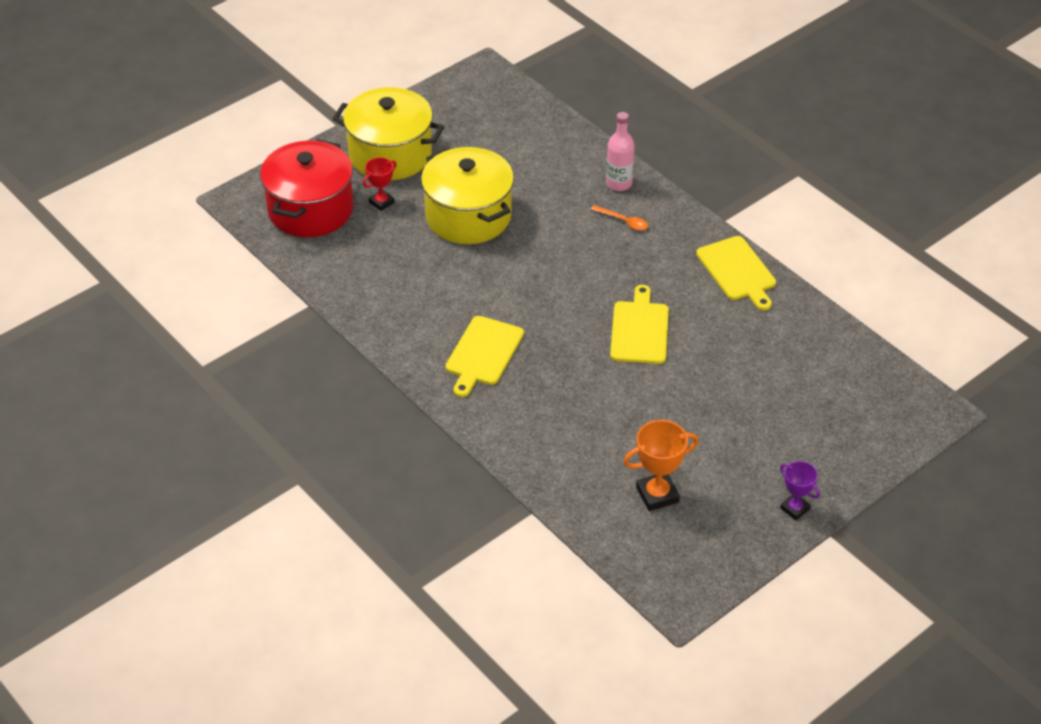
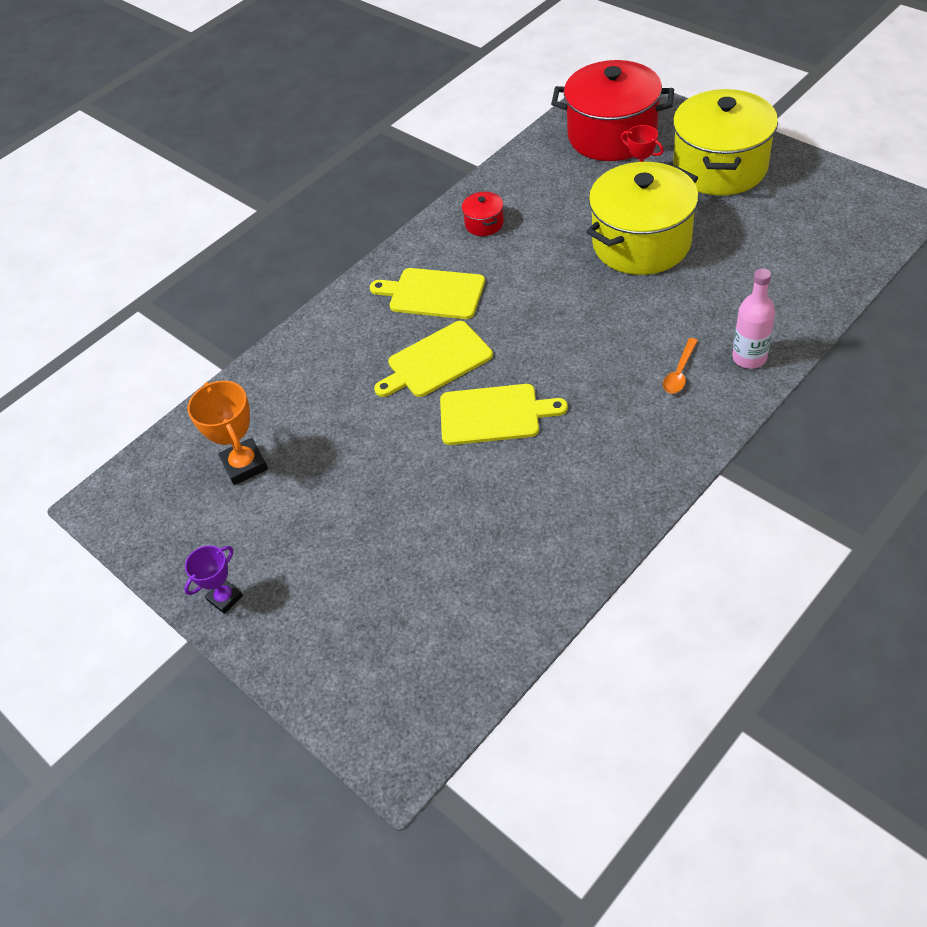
camera: 90 degrees right, 5 degrees up
yellow cutting board [696,236,776,311] -> yellow cutting board moved to [374,321,493,397]
none -> red pot [462,192,504,236]

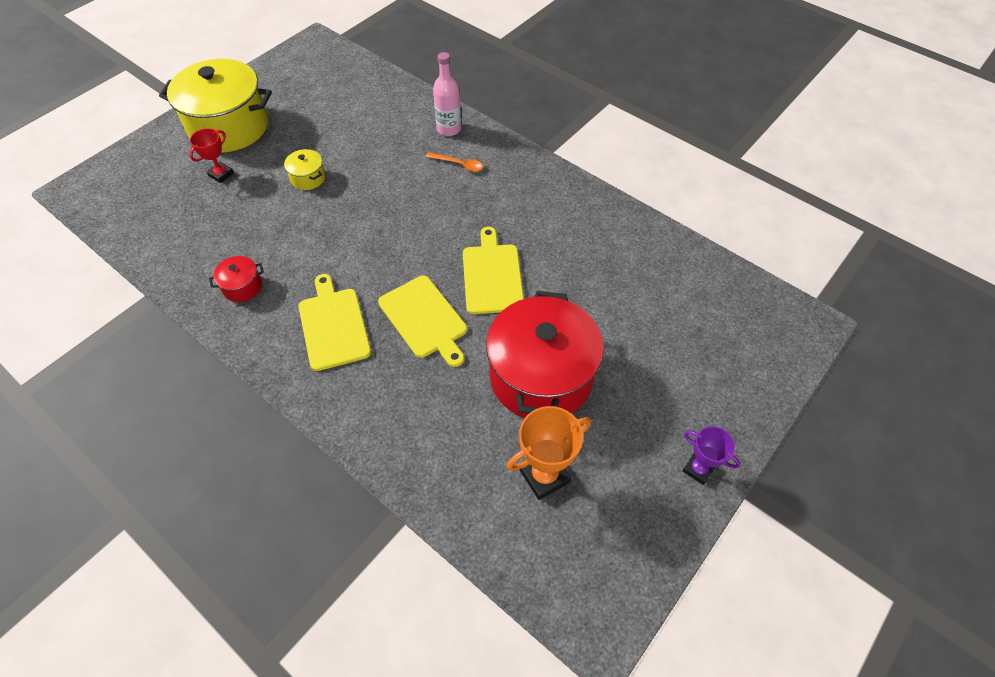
camera: 100 degrees left, 5 degrees up
yellow cutting board [370,268,485,319] -> yellow cutting board turned 150 degrees clockwise [299,274,371,371]
red pot [551,60,674,161] -> red pot moved to [486,291,604,418]
yellow pot [586,162,698,275] -> yellow pot [284,149,325,190], size x0.42

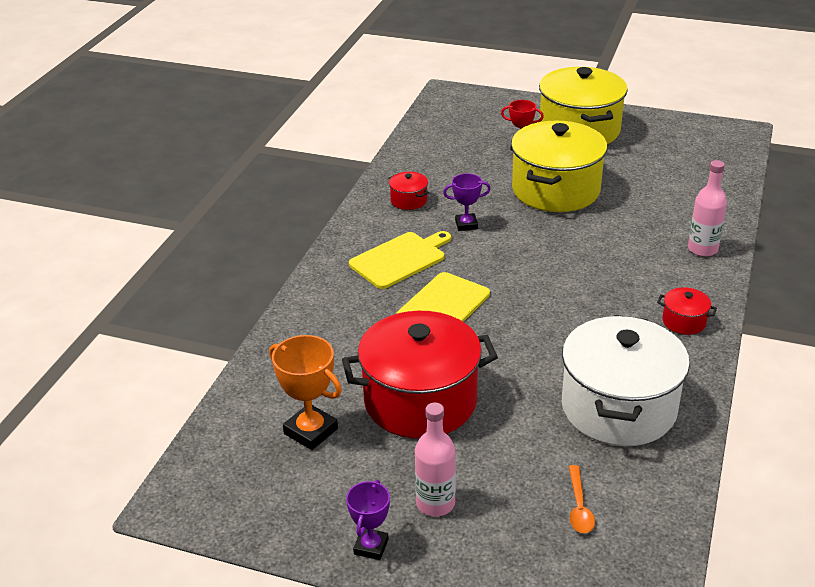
camera: 70 degrees right, 20 degrees down
yellow pot [284,149,325,190] -> yellow pot [511,121,607,212], size x2.41
orange spoon [426,152,483,172] -> orange spoon moved to [569,465,595,533]
yellow cutting board [463,227,524,314] -> none
none -> pink bottle [415,402,456,517]
none -> purple trophy [443,173,491,231]
none -> white pot [562,315,690,446]
none -> red pot [657,287,717,335]

